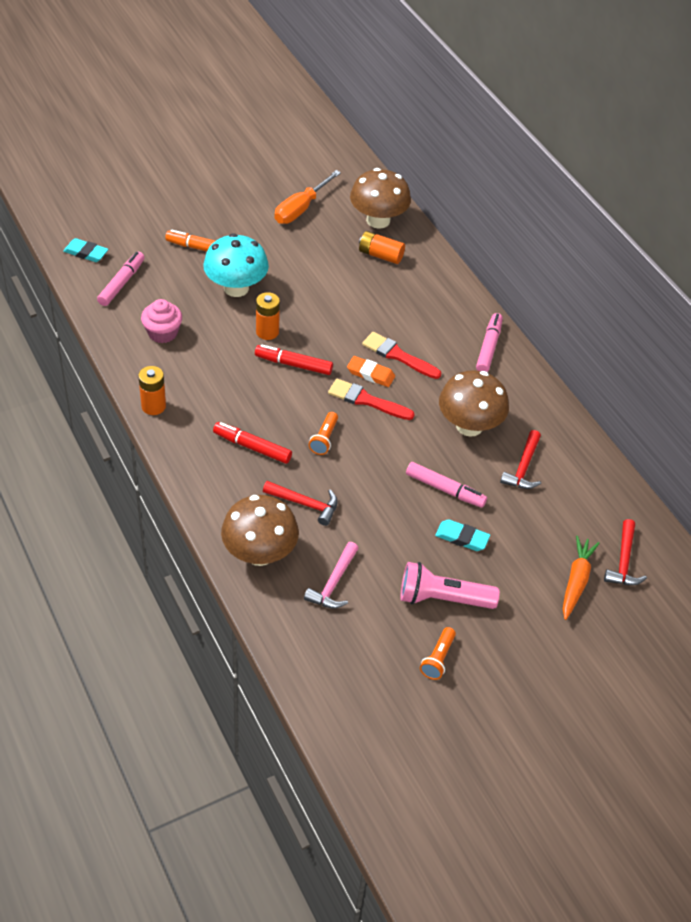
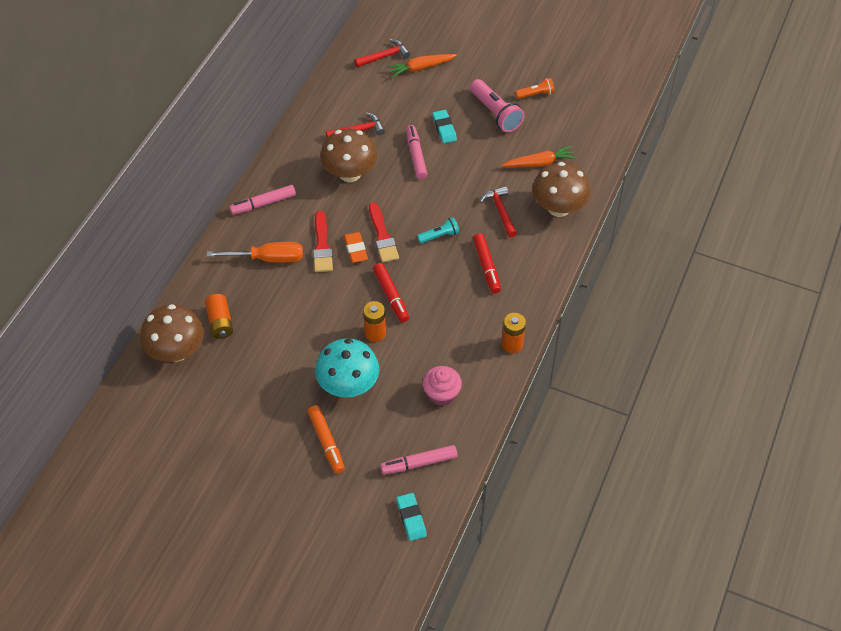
camera: 125 degrees left, 5 degrees up
orange screwdriver [275,170,341,224] -> orange screwdriver moved to [207,242,303,263]
pink hammer [304,542,359,609] -> orange carrot [501,146,577,167]
orange flashlight [309,412,338,455] -> turquoise flashlight [417,217,459,244]

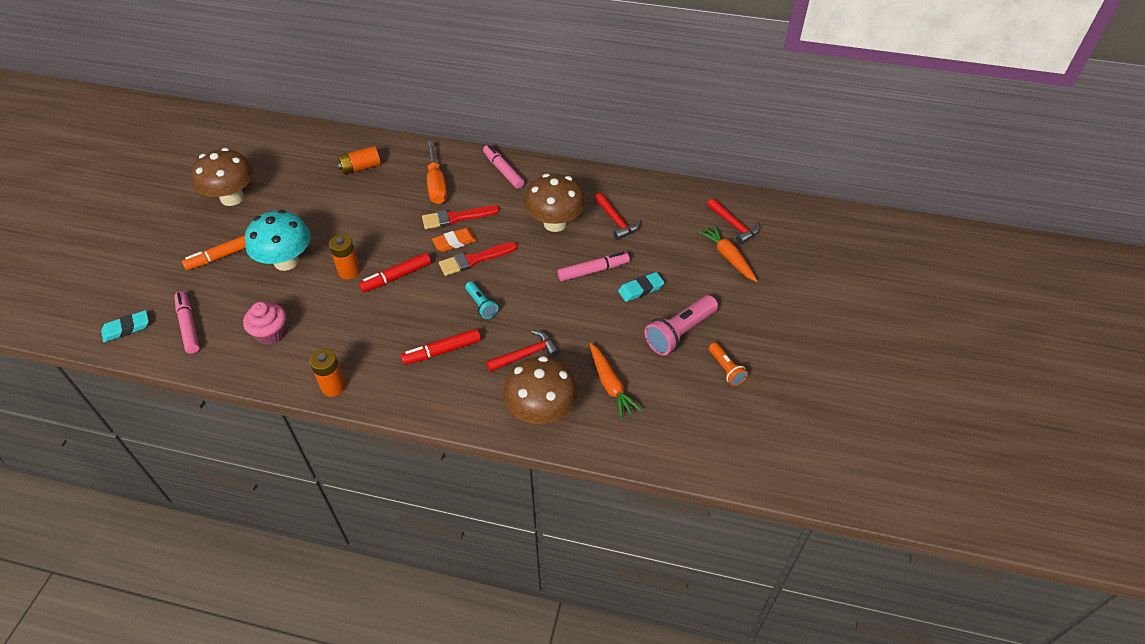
camera: 80 degrees right, 5 degrees down
brown mushroom [140,304,204,362] -> brown mushroom moved to [191,148,254,206]

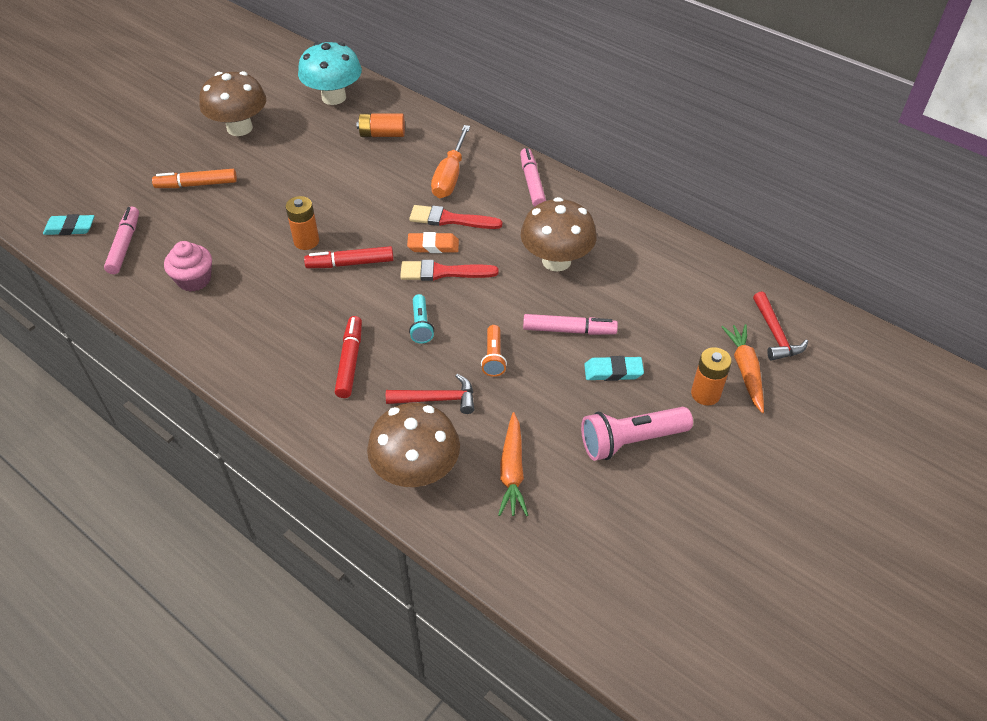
camera: 25 degrees right, 0 degrees up
turquoise mushroom [245,210,311,271] -> turquoise mushroom moved to [298,42,362,105]
orange battery [310,349,346,397] -> orange battery moved to [691,347,732,406]
red marker [401,329,481,365] -> red marker turned 90 degrees clockwise [335,316,362,398]
red hammer [595,193,640,240] -> none
orange flashlight [709,343,748,386] -> orange flashlight moved to [481,325,507,377]

